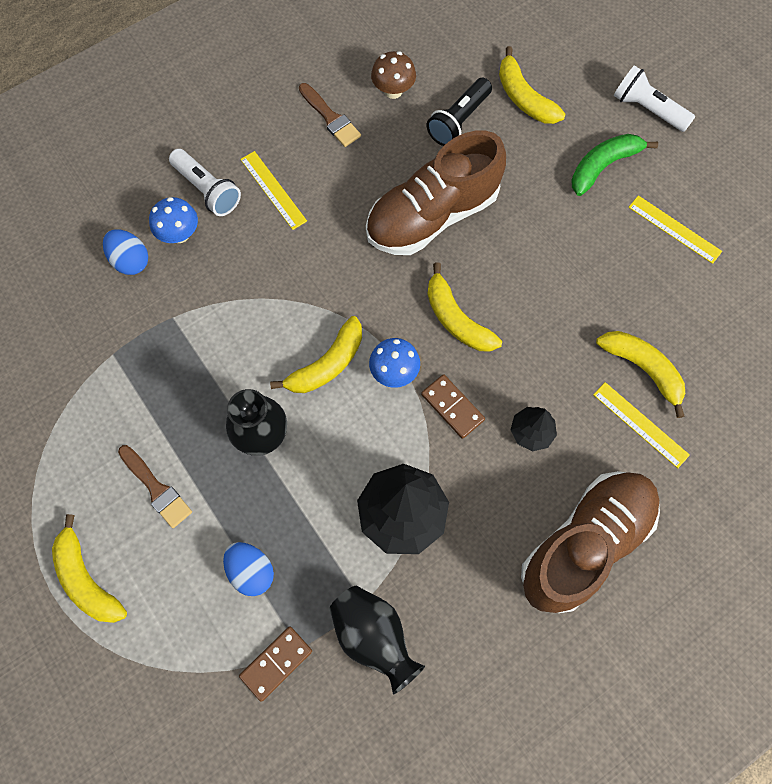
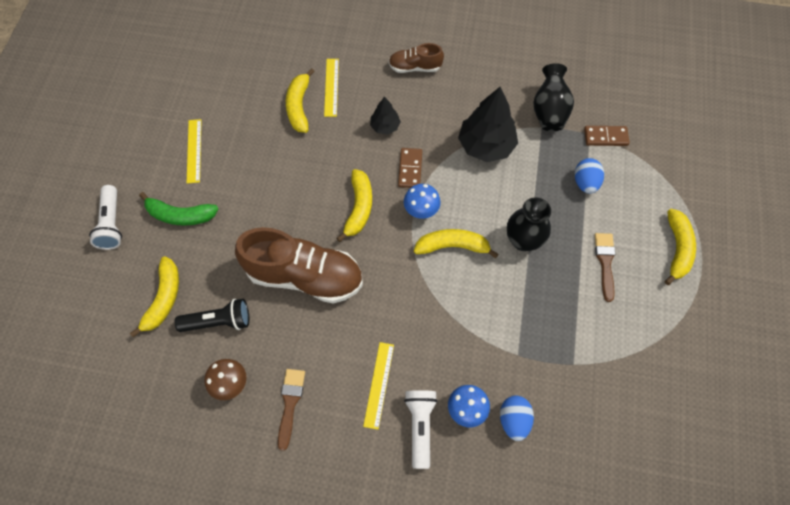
camera: 135 degrees left, 5 degrees down
brown shoe [521,471,660,613] -> brown shoe [389,43,444,73], size x0.51

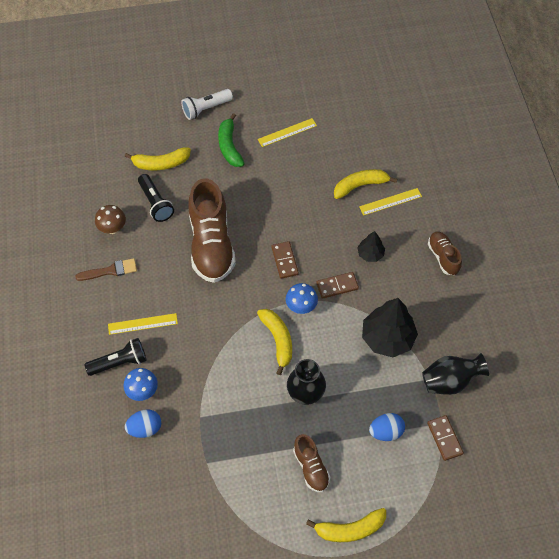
camera: 70 degrees right, 5 degrees down
yellow banana [336,169,372,242] -> brown domino [271,241,299,279]
white flashlight [404,390,438,469] -> black flashlight [85,338,147,376]
brown brush [595,233,615,302] -> brown shoe [293,434,330,492]

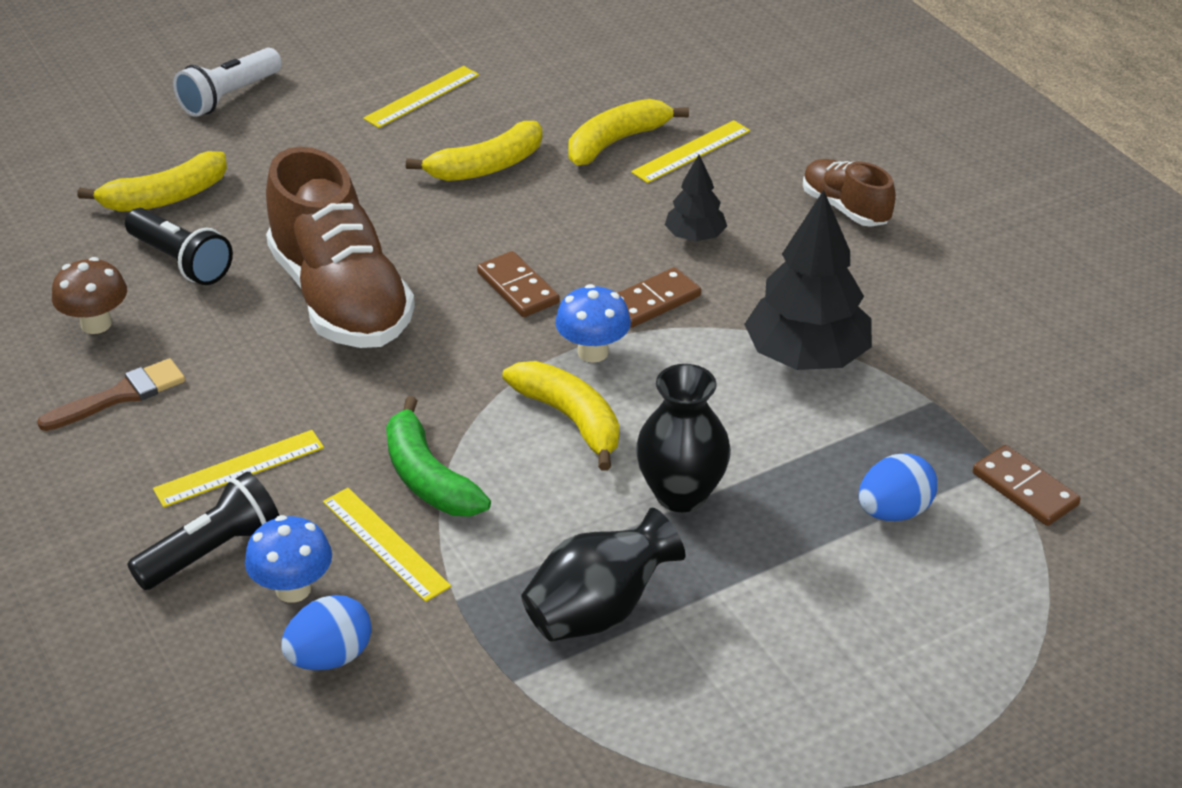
camera: 20 degrees left, 20 degrees down
green banana [218,113,245,167] -> green banana moved to [386,396,491,516]
brown shoe [293,434,330,492] -> none
yellow banana [306,508,386,542] -> yellow banana moved to [406,121,542,181]
black vase [422,353,489,395] -> black vase moved to [521,507,686,641]
none -> yellow ruler [323,488,451,602]

